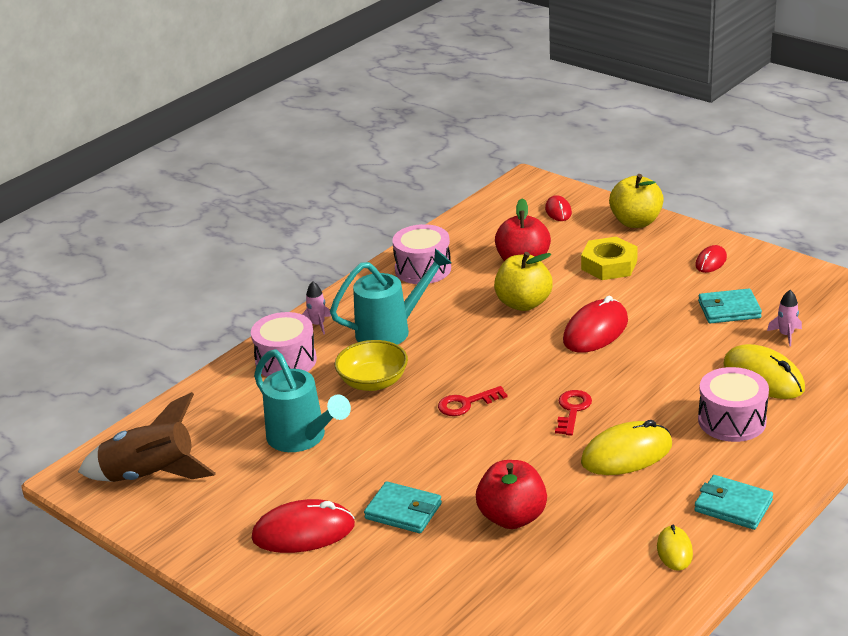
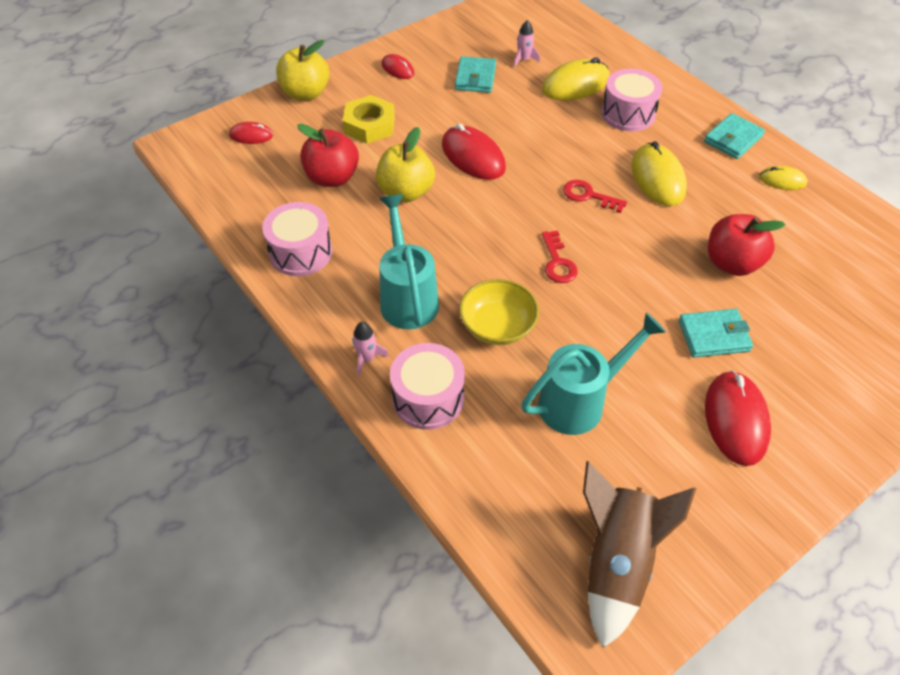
camera: 80 degrees left, 20 degrees up
turquoise wallet [364,481,442,533] -> turquoise wallet turned 45 degrees clockwise [679,309,753,358]

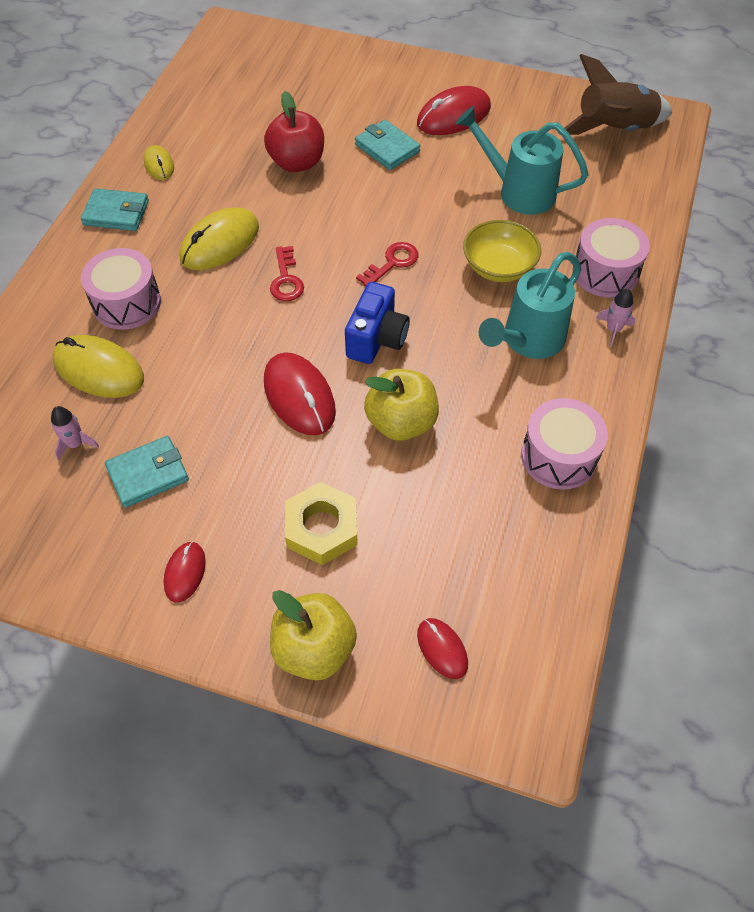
camera: 125 degrees left, 5 degrees up
red apple [297,124,359,187] -> none
red mouse [442,123,506,180] -> red mouse turned 45 degrees counterclockwise [264,352,336,435]
none -> blue camera [345,282,410,364]

